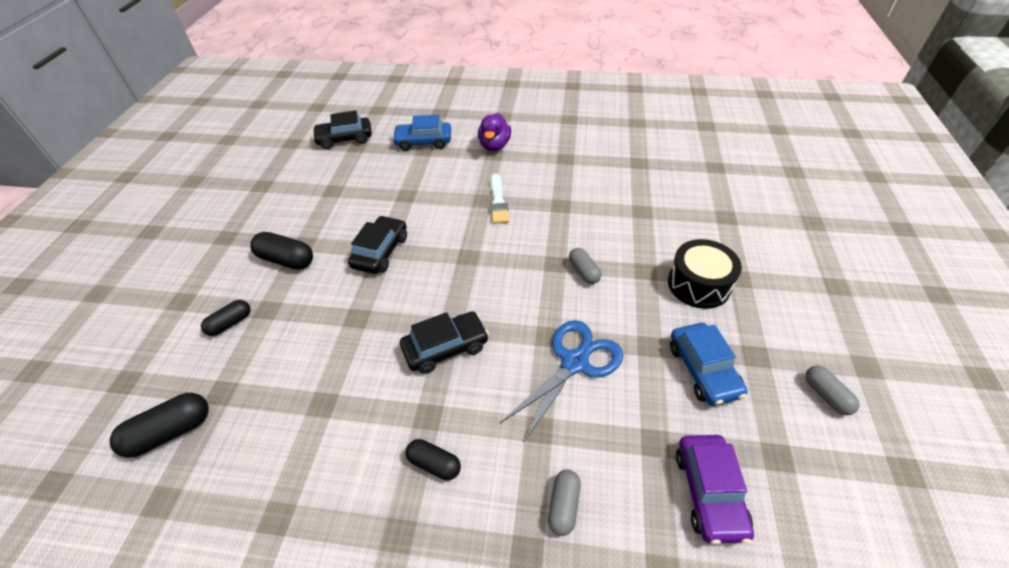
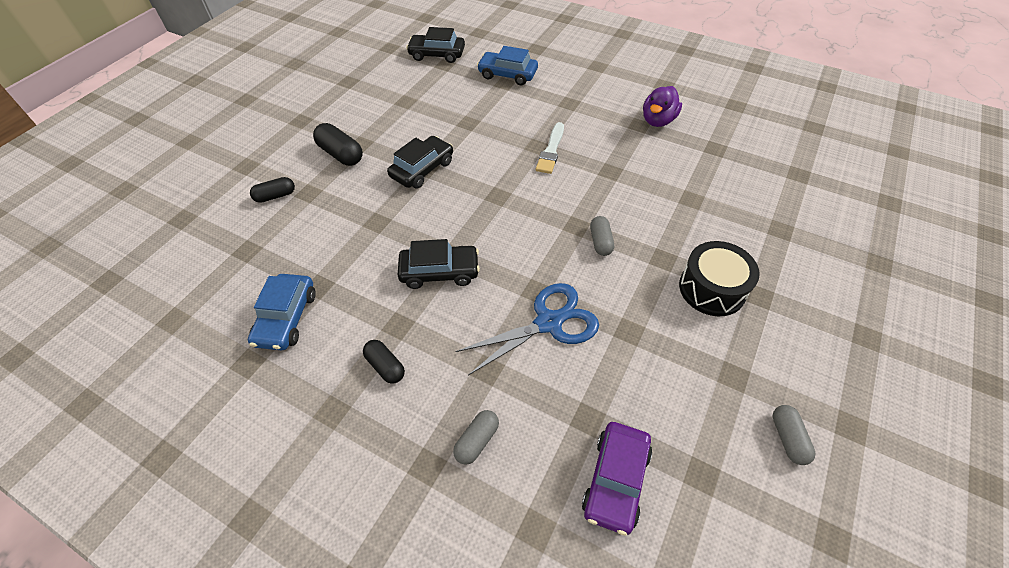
camera: 20 degrees right, 5 degrees up
black capsule [110,393,209,458] -> none
purple duck [478,113,511,151] -> purple duck moved to [643,86,682,127]
blue car [670,323,748,406] -> blue car moved to [248,274,316,351]

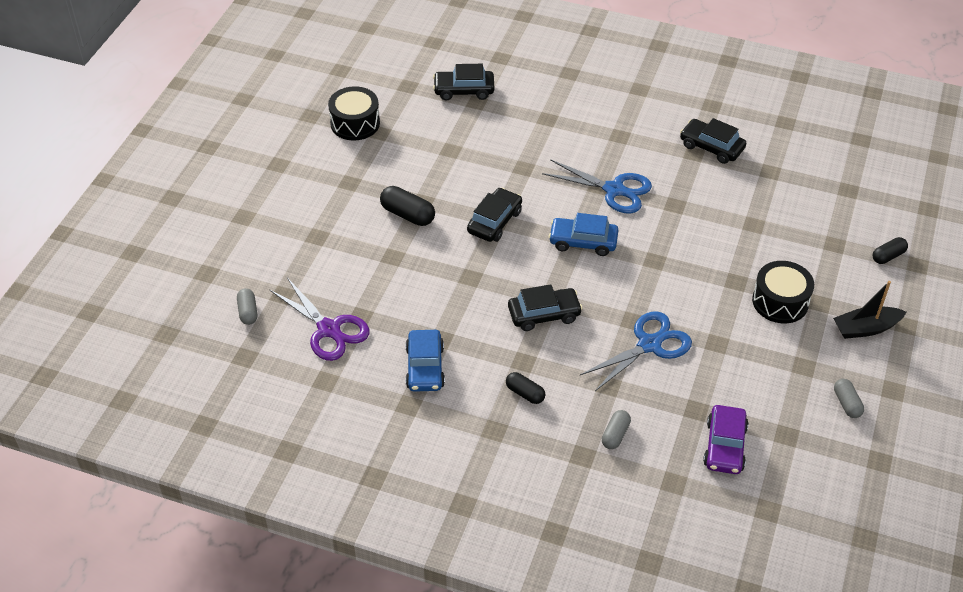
camera: 10 degrees left, 5 degrees down
black capsule [250,177,295,203] -> black capsule moved to [873,237,908,264]
blue car [477,46,538,85] -> blue car moved to [549,213,618,256]
white brush [536,122,564,174] -> blue scissors [542,159,652,214]
grey capsule [590,216,614,256] -> grey capsule moved to [237,288,257,325]
purple duck [643,86,682,127] -> black car [680,118,746,164]
none -> purple scissors [270,278,369,361]
none -> black drum [328,86,380,140]
none -> black boat [833,281,906,339]

